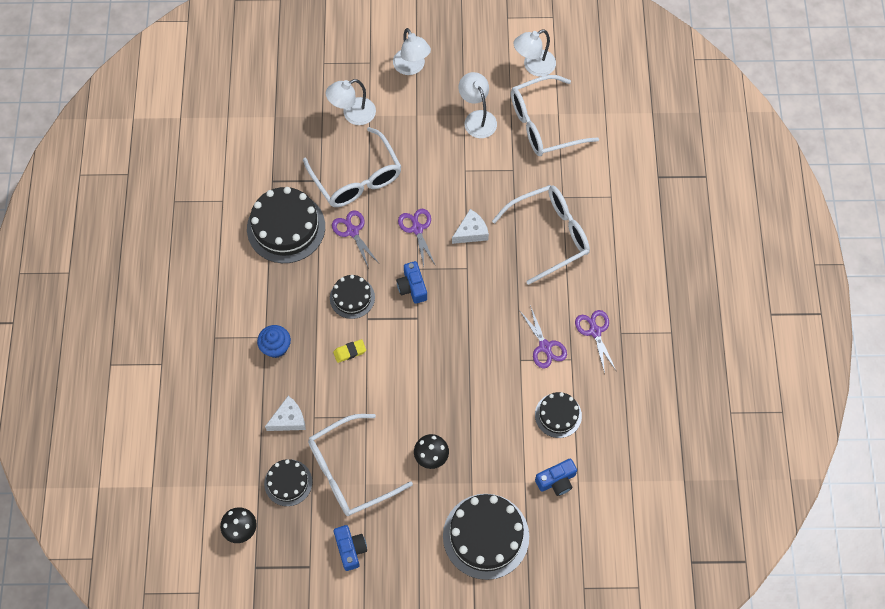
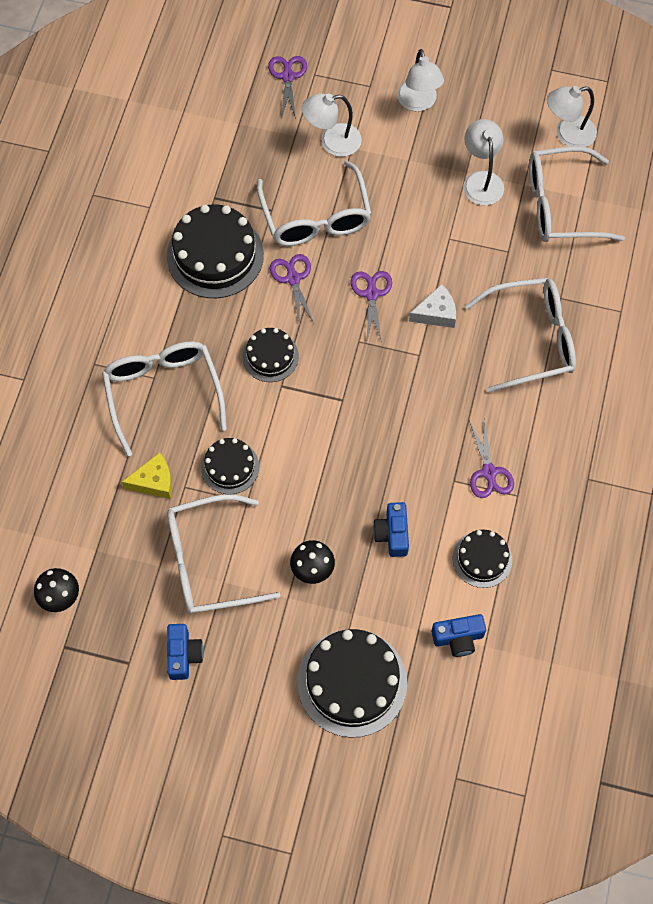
camera: 15 degrees right, 0 degrees up
blue cupcake [257,325,291,358] -> white glasses [102,341,227,456]
black cake [264,459,312,506] -> black cake moved to [201,438,259,494]
white cheese [265,396,306,431] -> yellow cheese [122,452,172,499]
yellow eraser [333,339,366,363] -> none
blue camera [396,261,427,304] -> blue camera moved to [373,502,409,557]
purple scissors [575,310,617,374] -> purple scissors moved to [268,56,307,119]

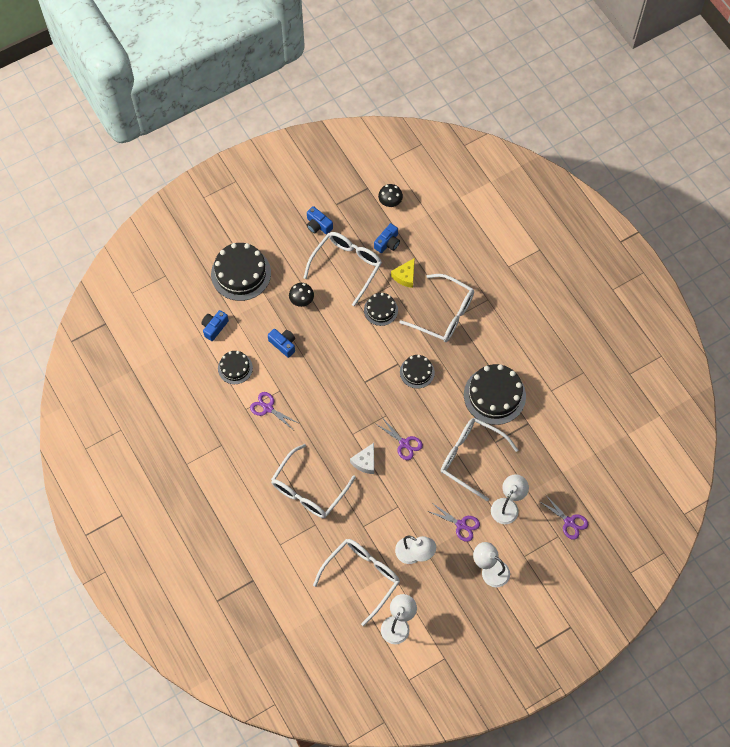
camera: 135 degrees right, 0 degrees up
purple scissors [270,254,314,326] -> purple scissors moved to [428,503,480,542]
none -> blue camera [374,223,400,253]

